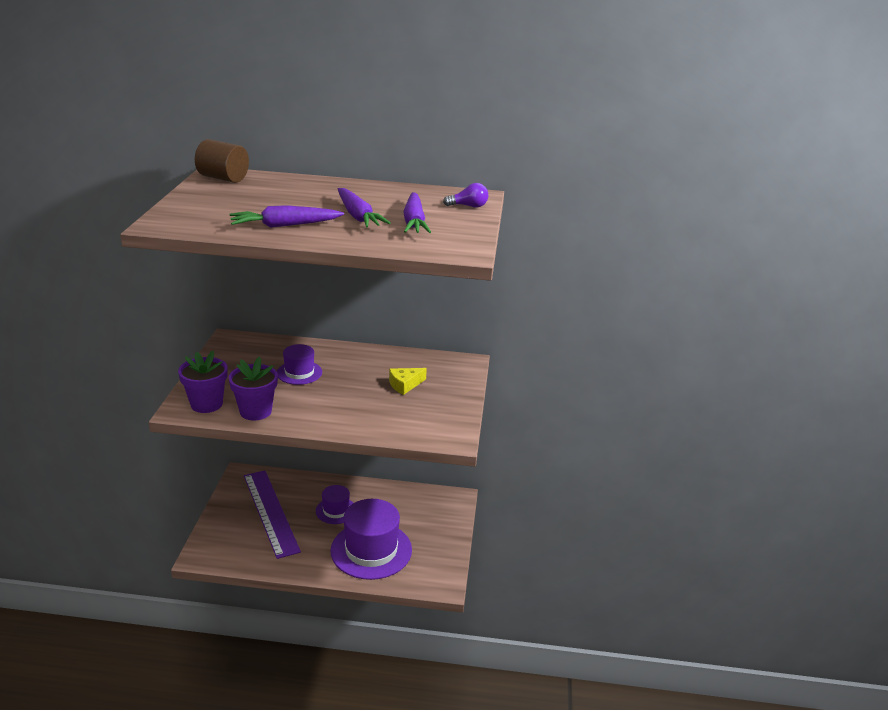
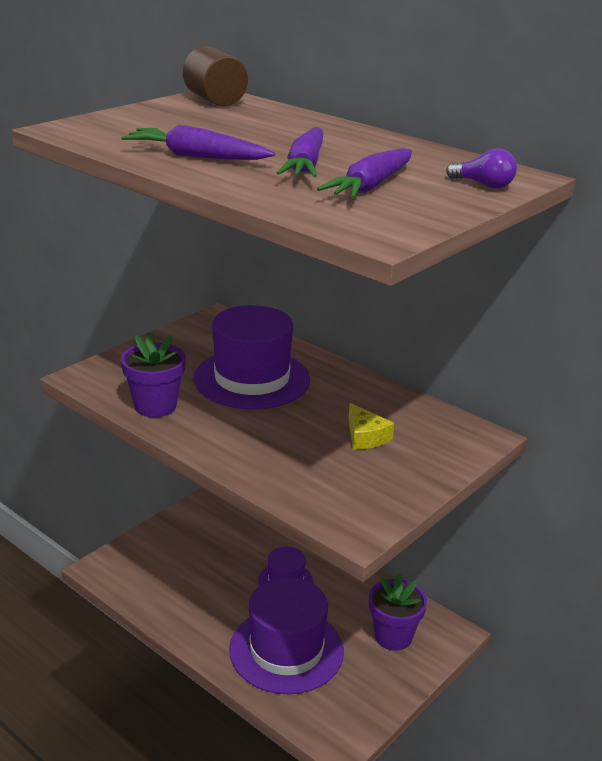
camera: 35 degrees right, 0 degrees up
purple flower pot [178,351,228,413] -> purple flower pot moved to [369,574,427,651]
purple ruler [244,470,301,559] -> none
purple hat [277,344,322,385] -> purple hat [193,305,310,409], size x1.89
yellow cheese [389,368,427,395] -> yellow cheese turned 120 degrees counterclockwise [349,403,394,450]

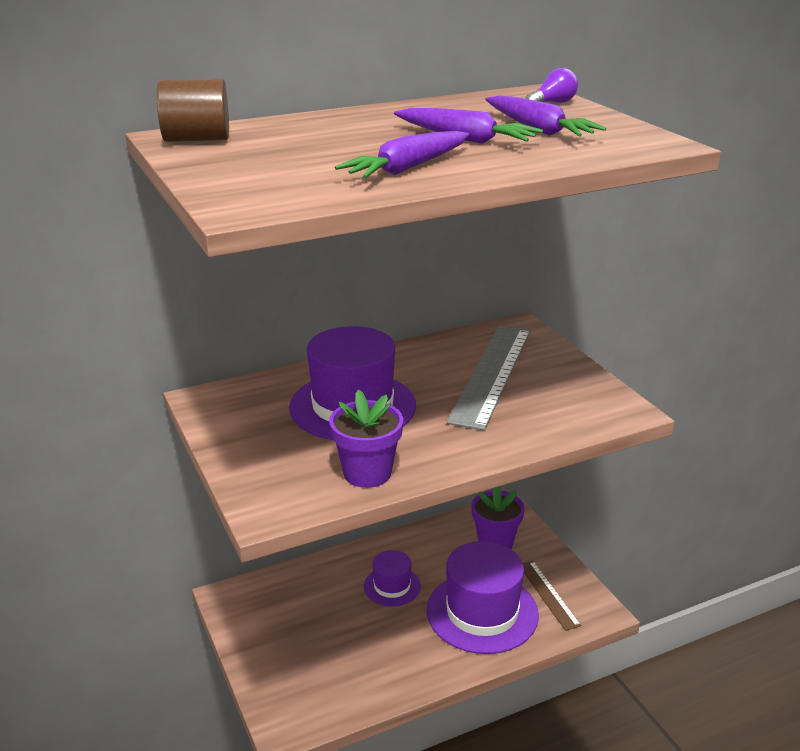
camera: 65 degrees left, 0 degrees up
yellow cheese [349,403,394,450] -> grey ruler [447,326,531,430]
none -> brown ruler [523,561,581,631]

